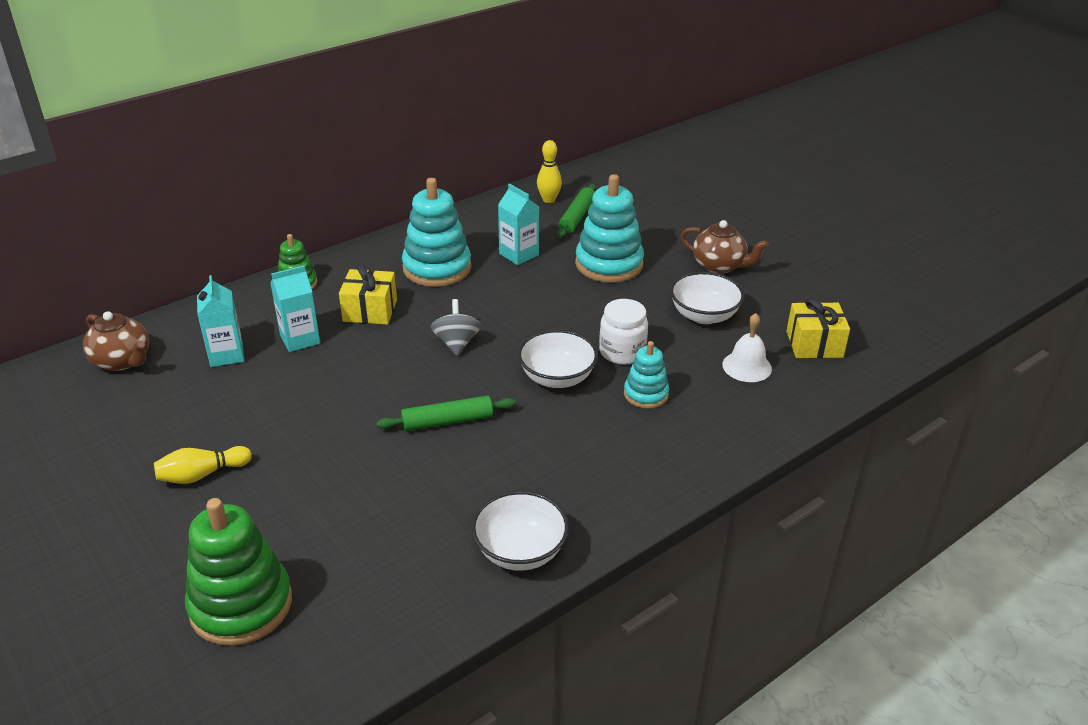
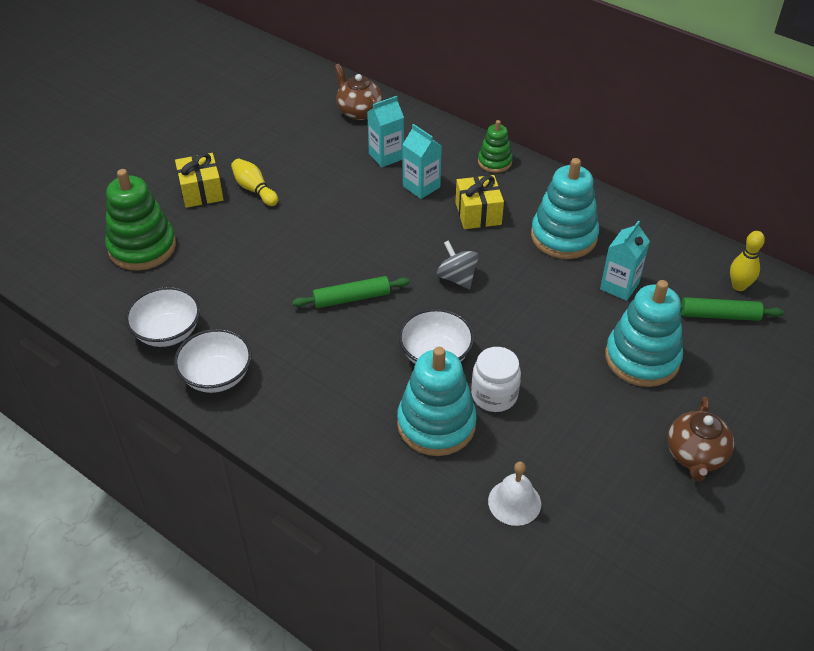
camera: 75 degrees right, 10 degrees up
brown teapot [83,311,149,371] -> brown teapot turned 120 degrees clockwise [335,64,383,120]
green rolling pin [377,396,516,431] -> green rolling pin turned 75 degrees counterclockwise [292,276,410,308]
grey spinning top [431,299,482,356] -> grey spinning top turned 105 degrees counterclockwise [437,240,479,289]
turquoise stacking toy [624,341,669,409] -> turquoise stacking toy [397,347,477,456], size x1.79
white bowl [670,272,744,324] -> white bowl moved to [125,287,200,347]
yellow gift [786,298,850,358] -> yellow gift moved to [175,153,224,208]

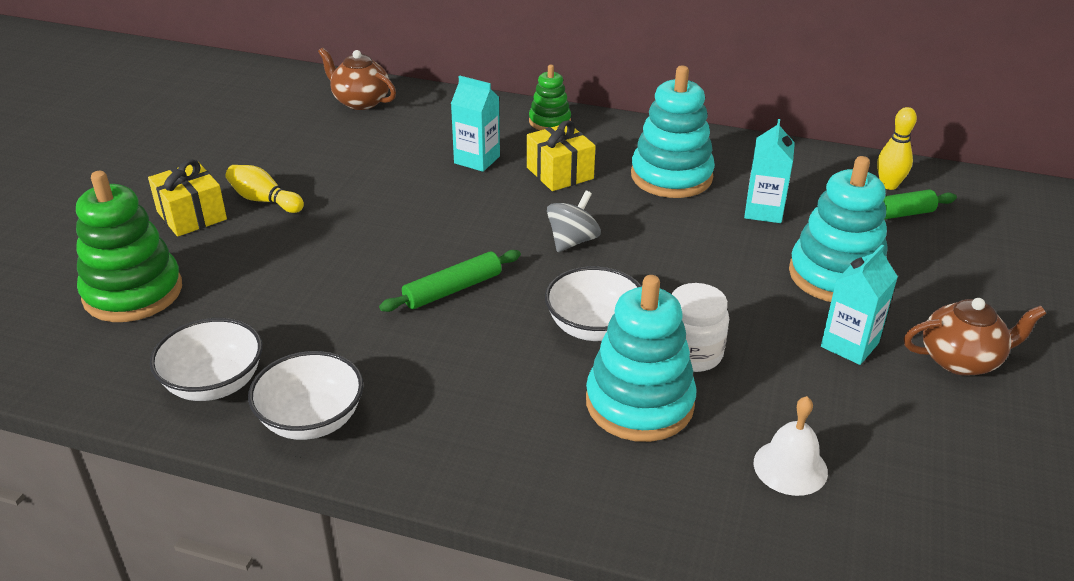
camera: 20 degrees left, 10 degrees down
turquoise carton [367,96,404,167] -> turquoise carton moved to [821,244,898,365]
grey spinning top [437,240,479,289] -> grey spinning top turned 90 degrees clockwise [547,191,601,252]
brown teapot [667,397,734,482] -> brown teapot turned 90 degrees counterclockwise [904,298,1046,376]

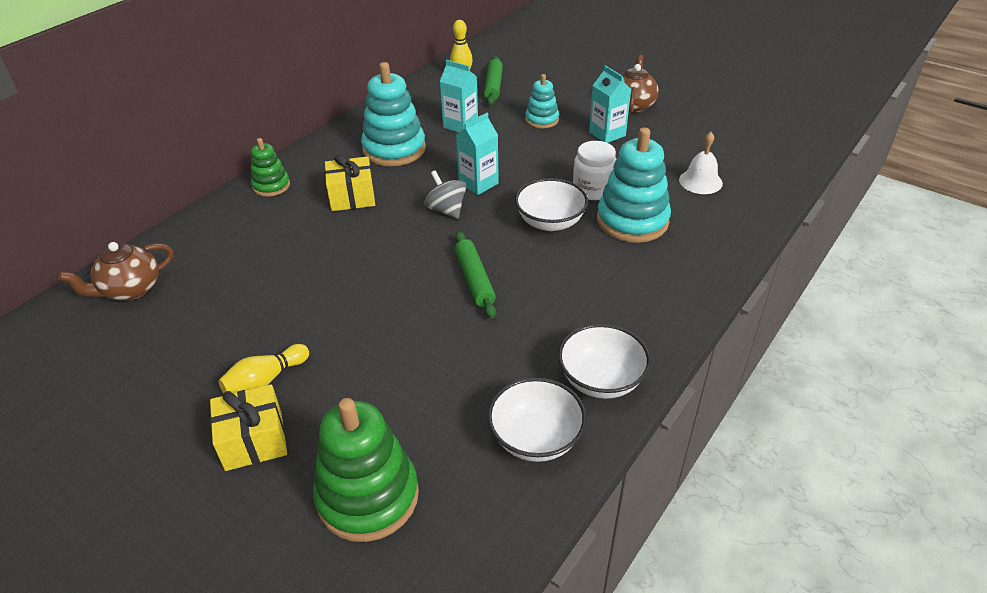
camera: 70 degrees left, 5 degrees up
turquoise carton [451,76,500,172] -> turquoise carton moved to [456,113,499,195]
turquoise stacking toy [789,156,888,302] -> turquoise stacking toy [525,74,559,128], size x0.56

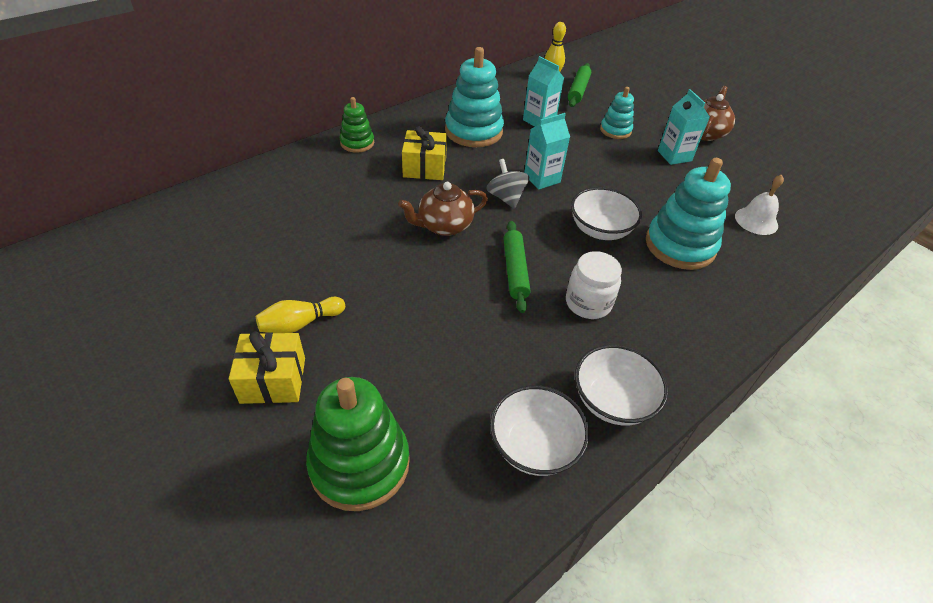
camera: 10 degrees right, 5 degrees up
brown teapot [58,242,173,301] -> brown teapot moved to [398,182,488,236]
white jar [573,141,616,200] -> white jar moved to [566,251,622,319]

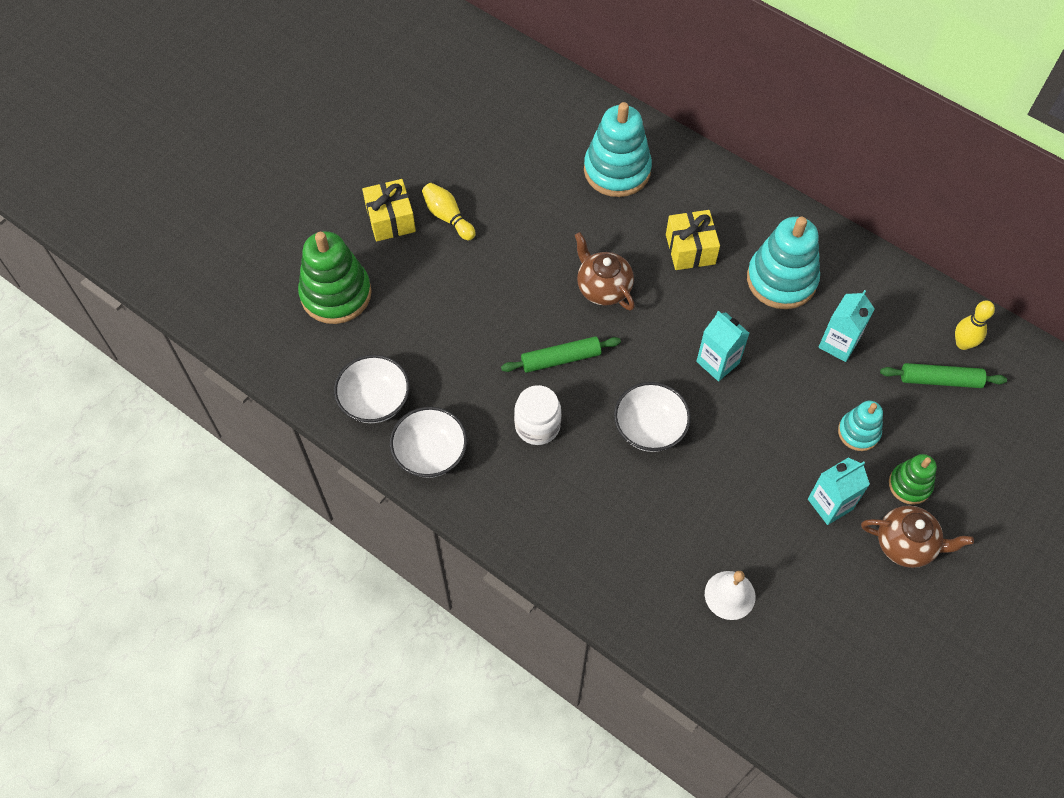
camera: 80 degrees right, 15 degrees up
green stacking toy [340,97,374,153] -> green stacking toy moved to [889,454,937,505]
grey spinning top [486,159,529,209] -> none
turquoise stacking toy [646,158,731,270] -> turquoise stacking toy moved to [584,102,652,197]

